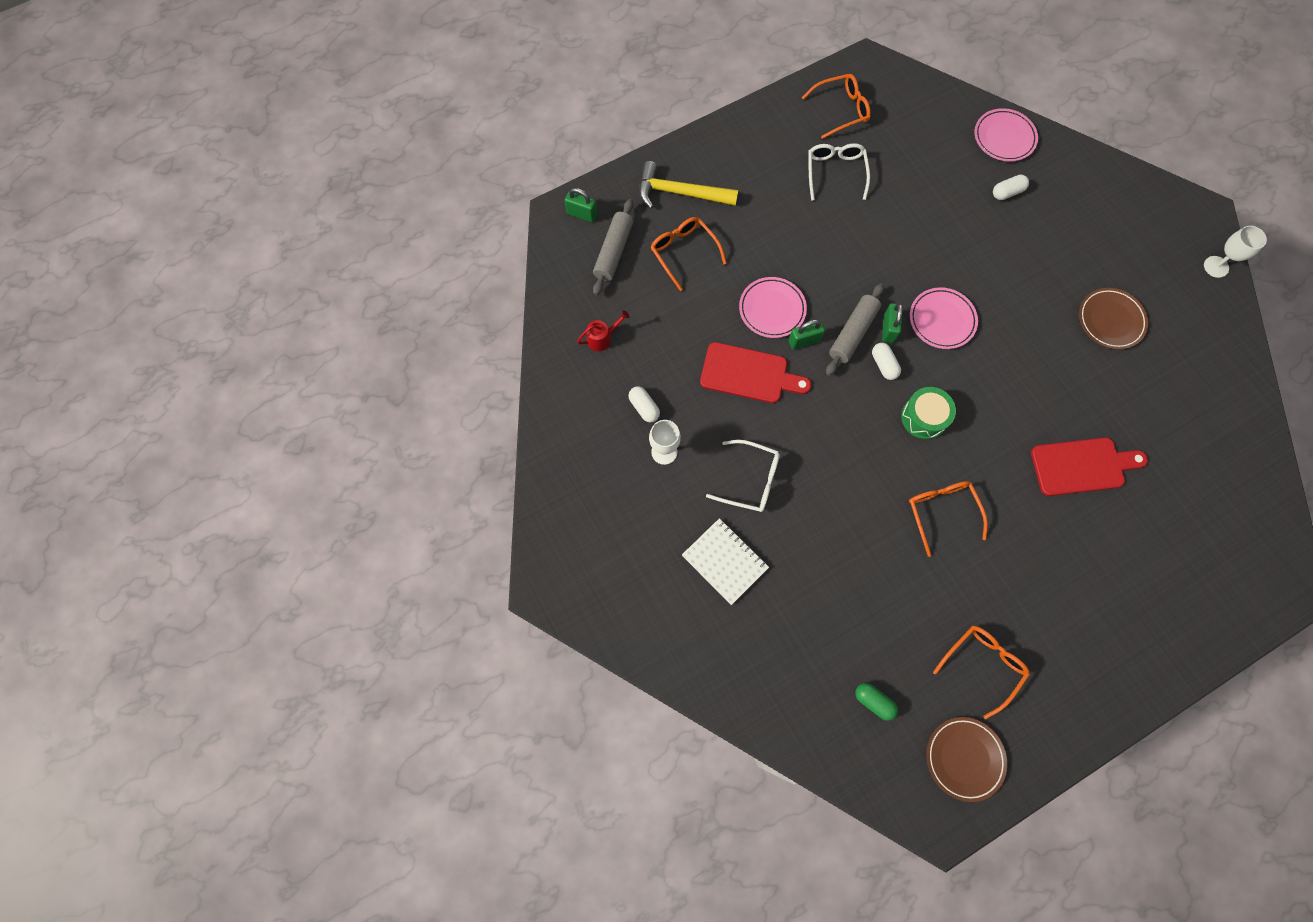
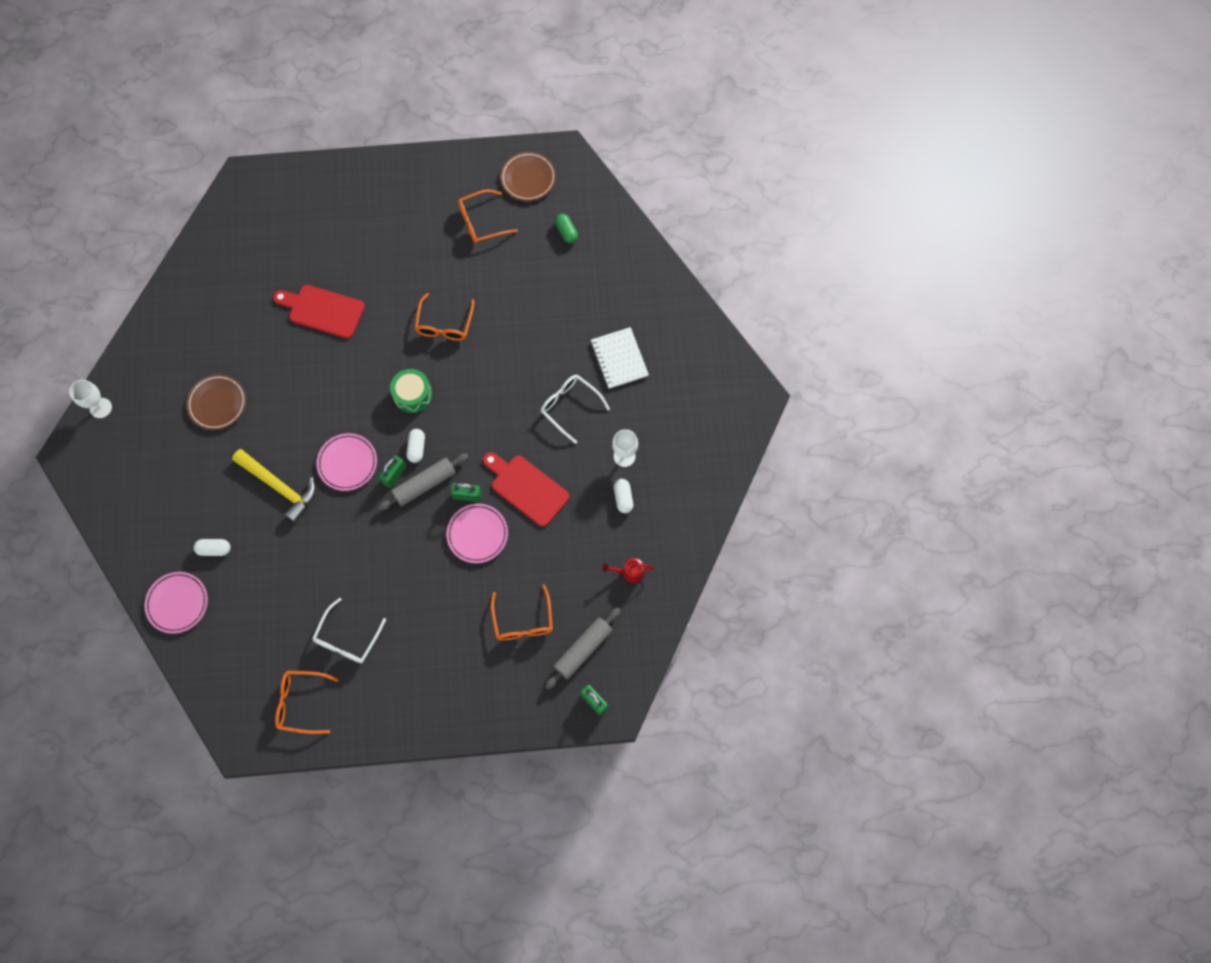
camera: 155 degrees left, 0 degrees up
yellow hammer [639,161,738,208] -> yellow hammer moved to [232,449,316,523]

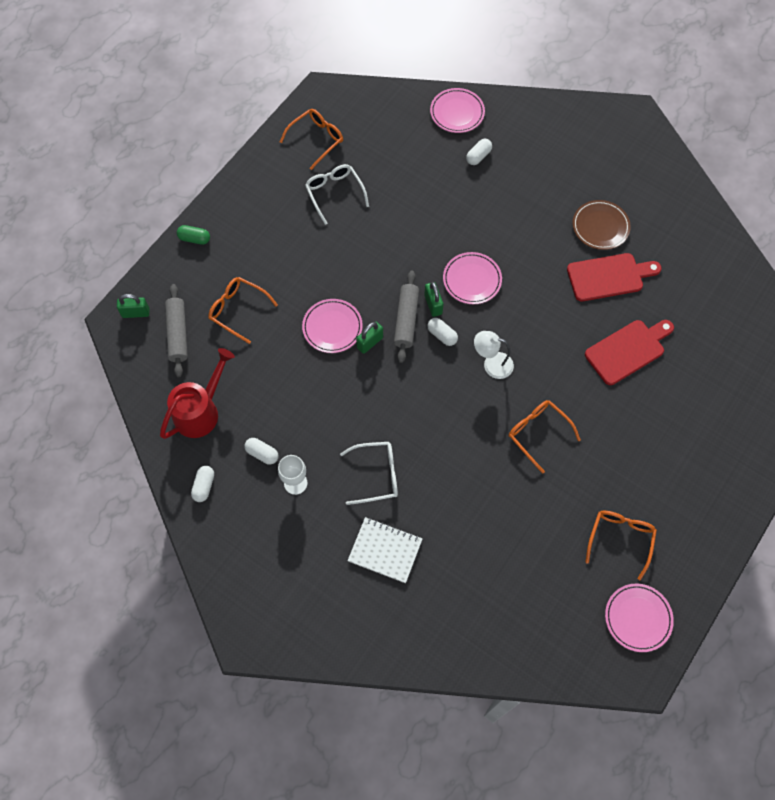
camera: 130 degrees right, 5 degrees down
white goblet [69,379,112,418] -> none
yellow hammer [232,449,316,523] -> none
green drum [390,369,432,413] -> white lamp [474,331,514,379]
red cutting board [483,452,569,527] -> red cutting board moved to [567,253,661,302]
brown plate [500,152,556,201] -> pink plate [605,584,674,652]
green capsule [555,214,578,243] -> green capsule moved to [177,225,210,245]
red watering can [602,558,655,583] -> red watering can [160,348,235,439], size x2.02
none -> white capsule [191,466,214,502]

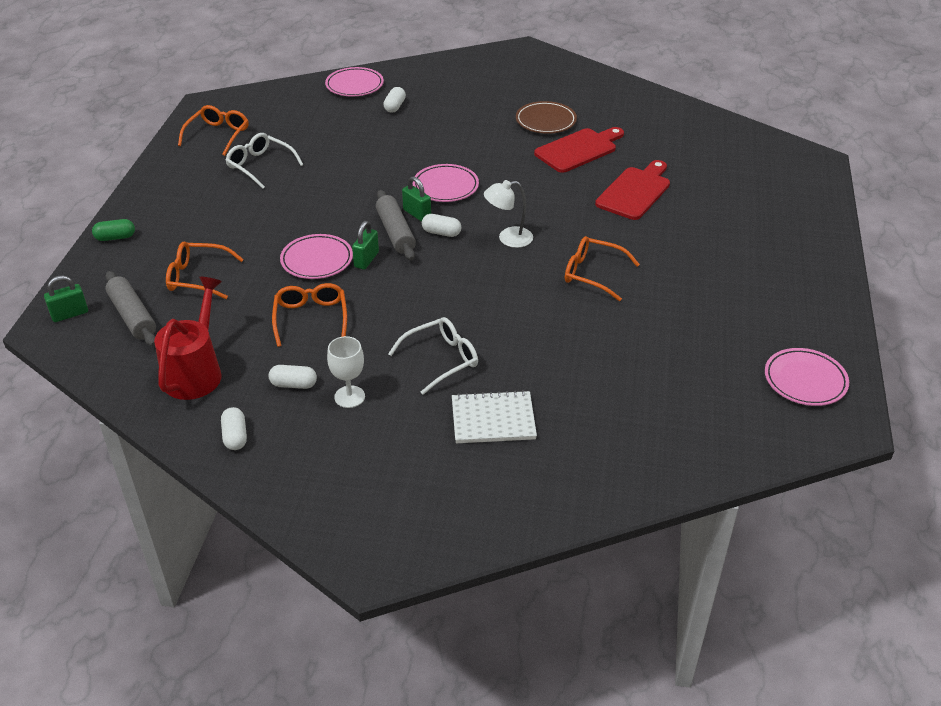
camera: 25 degrees left, 25 degrees down
orange glasses [585,511,657,580] -> orange glasses moved to [272,283,347,347]

